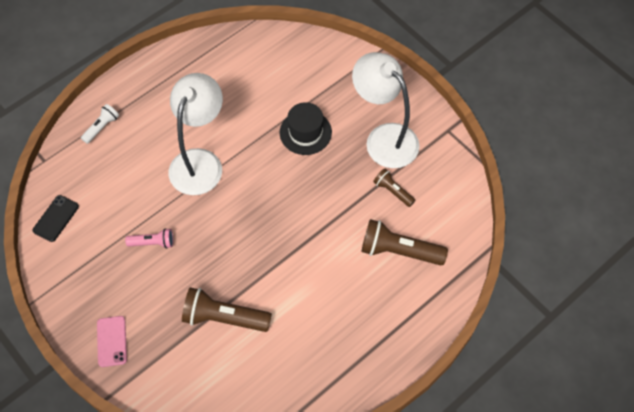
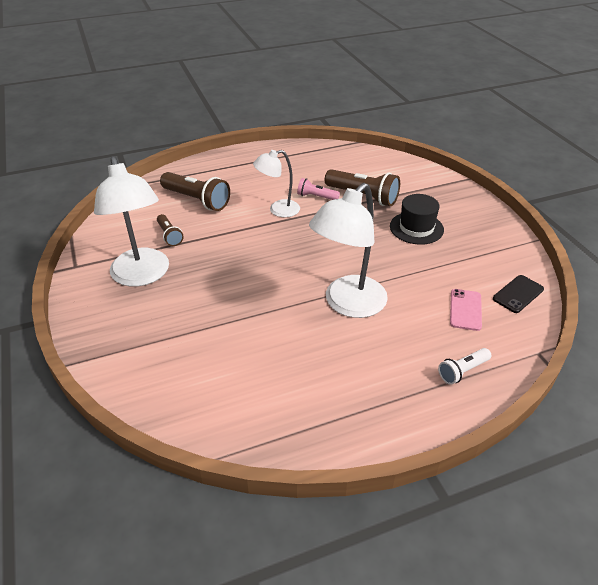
camera: 160 degrees left, 20 degrees down
pink phone [97,316,127,367] -> pink phone moved to [450,289,482,331]
pink flashlight [125,228,174,249] -> pink flashlight moved to [297,178,340,200]
black hat [280,102,332,155] -> black hat moved to [390,194,444,245]
none -> white lamp [253,150,300,217]

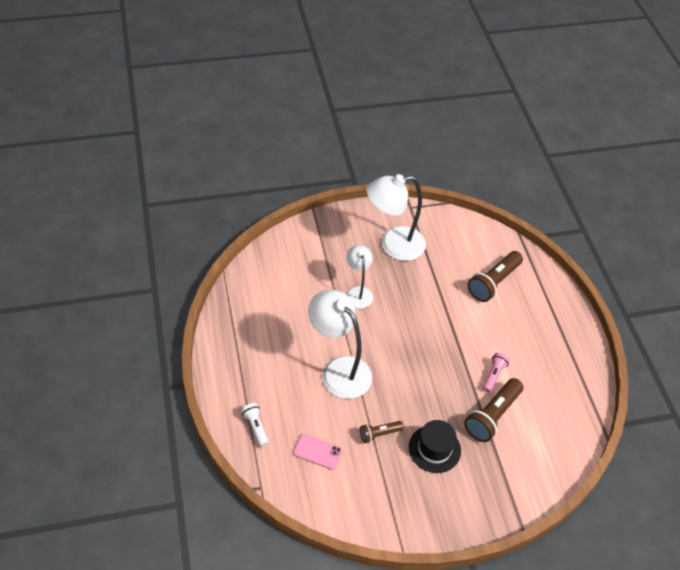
camera: 95 degrees right, 10 degrees up
brown flashlight [157,214,184,246] -> brown flashlight moved to [360,421,404,443]
white lamp [253,150,300,217] -> white lamp moved to [346,245,373,308]
black phone [493,275,544,313] -> none

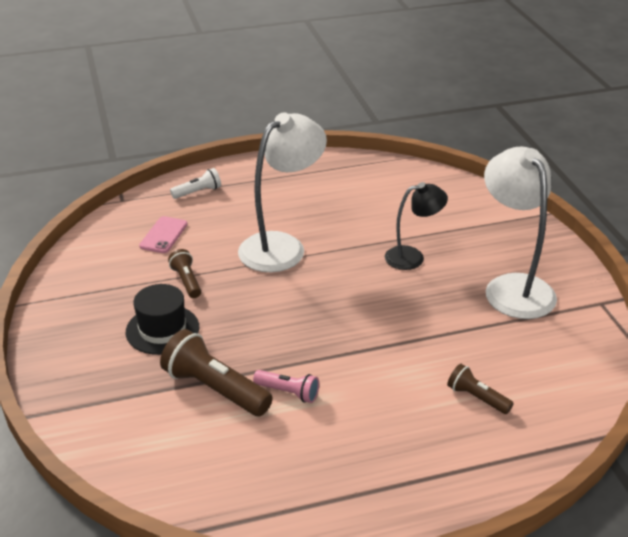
camera: 90 degrees right, 15 degrees down
white lamp [346,245,373,308] -> black lamp [385,182,448,270]
brown flashlight [468,251,523,302] -> brown flashlight [447,364,514,414], size x0.56

